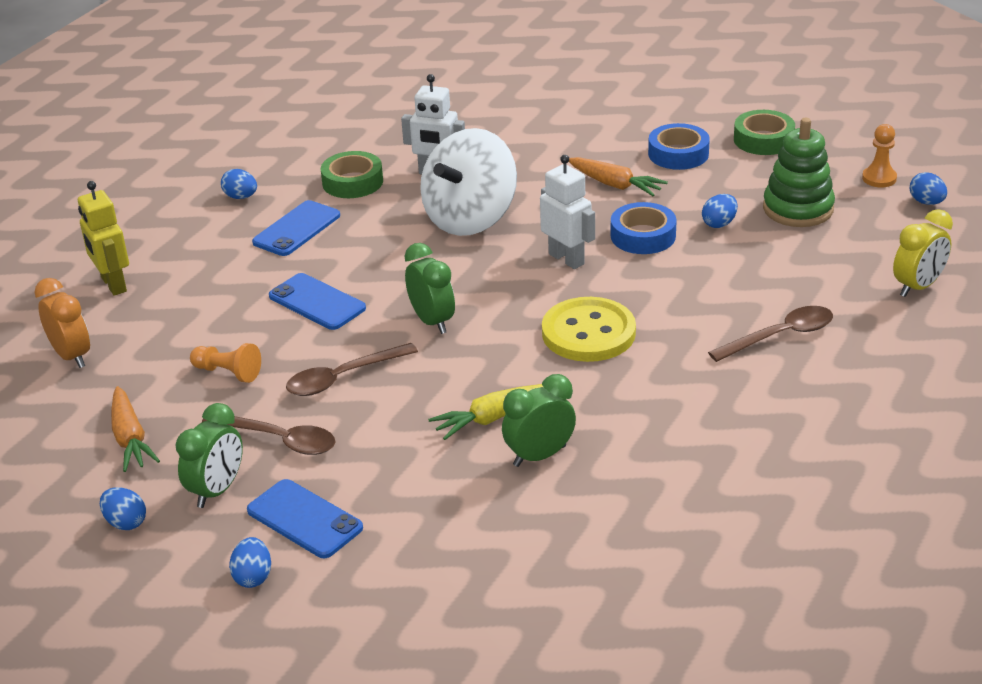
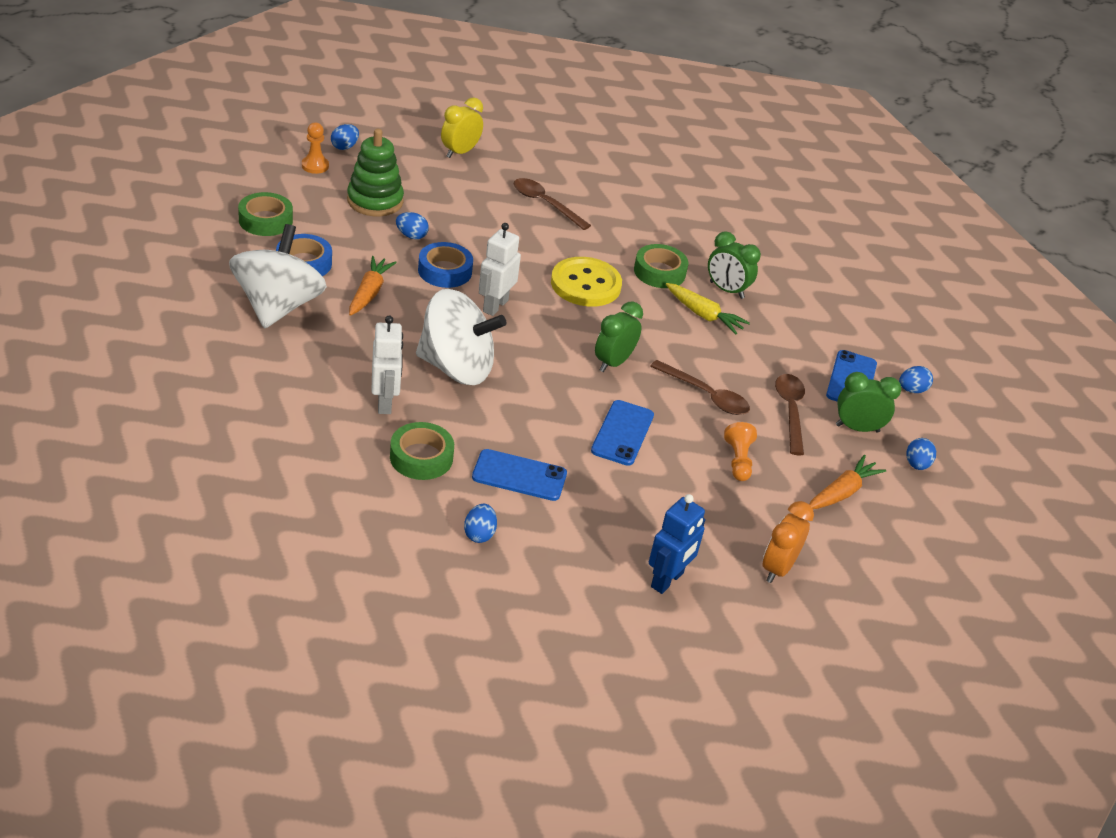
camera: 120 degrees left, 5 degrees up
yellow robot [78,181,129,296] -> blue robot [649,494,705,594]
yellow clock [893,209,953,297] -> yellow clock turned 75 degrees counterclockwise [441,97,483,158]
none -> white spinning top [229,224,327,328]
none -> green tape [634,244,688,288]

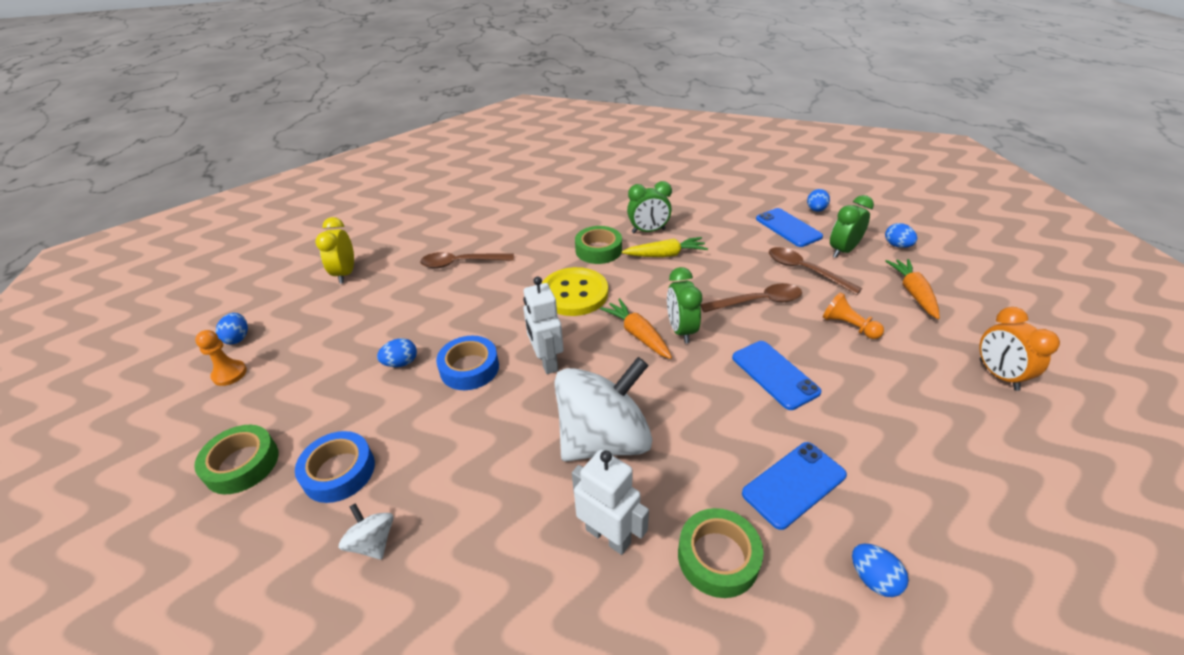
camera: 40 degrees left, 0 degrees up
white spinning top [229,224,327,328] -> white spinning top [339,503,393,560], size x0.42
green stacking toy [347,129,404,216] -> none
orange carrot [349,256,397,316] -> orange carrot moved to [600,298,672,359]
blue robot [649,494,705,594] -> none

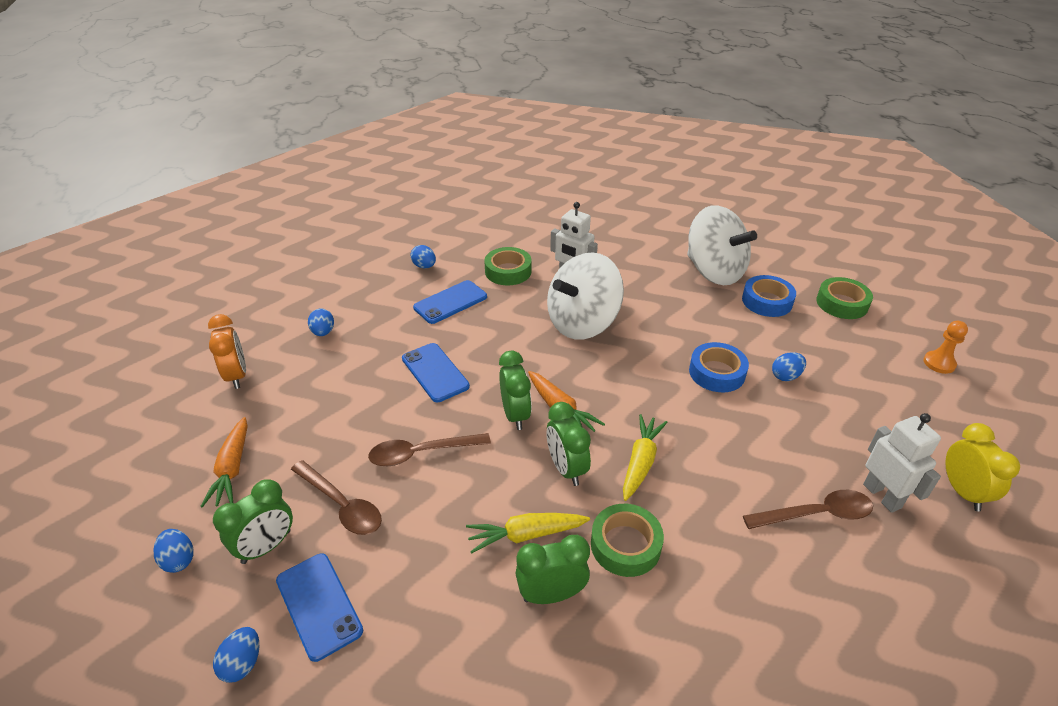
camera: 175 degrees right, 0 degrees up
blue egg [216,313,248,344] -> blue egg moved to [308,308,334,336]
white spinning top [339,503,393,560] -> white spinning top [687,205,757,285], size x2.36
white robot [523,276,564,374] -> white robot moved to [863,413,941,513]
yellow button [541,267,608,316] -> yellow carrot [623,414,668,501]
orange pawn [823,292,884,339] -> none
none -> green clock [546,402,591,486]

